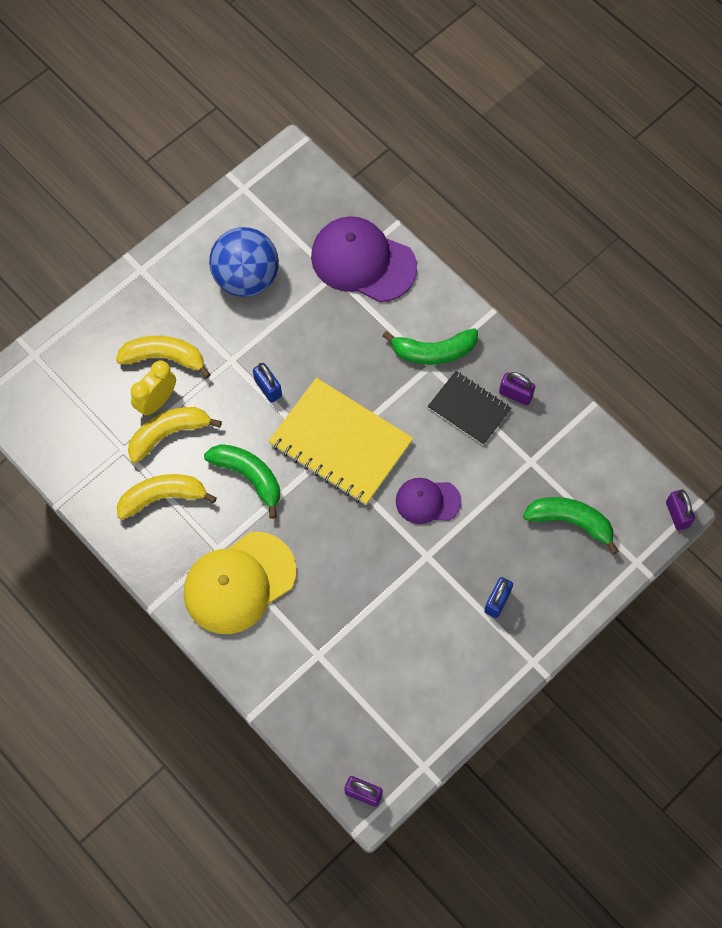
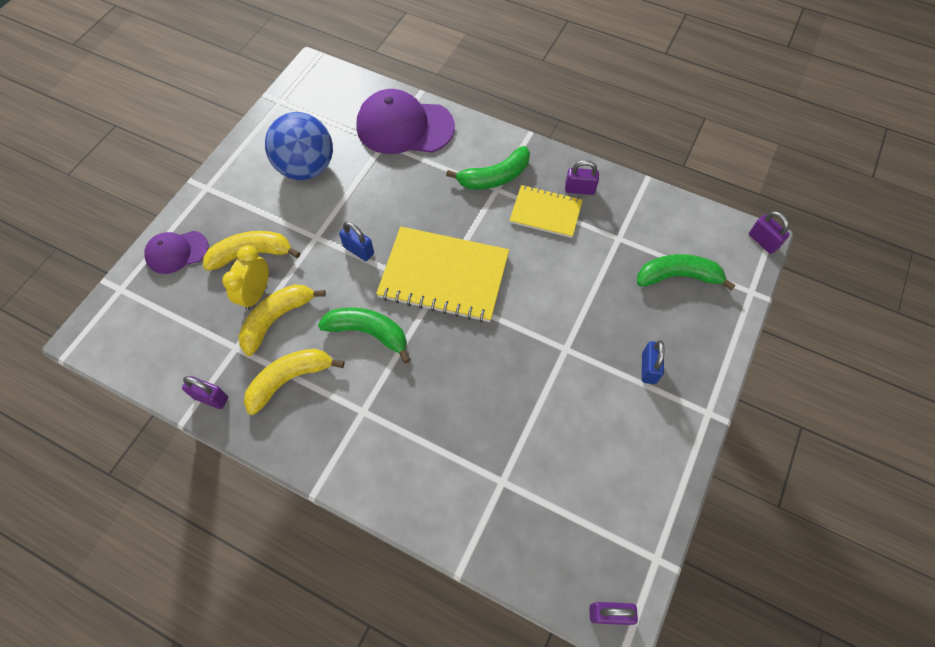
camera: 20 degrees left, 5 degrees down
yellow cap [184,532,296,634] -> none
purple cap [396,478,461,524] -> purple cap moved to [145,231,208,274]
black notebook [428,371,512,445] -> yellow notebook [510,185,583,238]
none -> purple padlock [182,376,228,409]

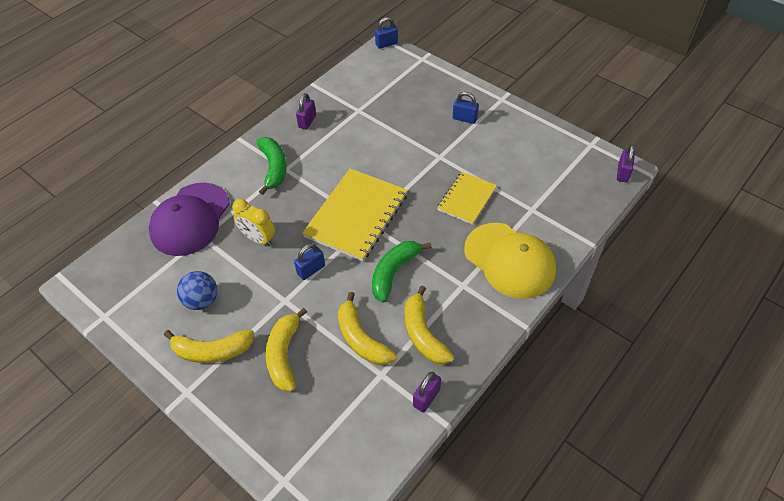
camera: 75 degrees left, 10 degrees down
purple cap [145,231,208,274] -> none
yellow clock [222,245,269,310] -> yellow clock moved to [232,199,275,246]
blue ball [265,112,333,180] -> blue ball [177,271,217,310], size x0.61
yellow notebook [510,185,583,238] -> yellow notebook moved to [437,172,497,225]
green banana [637,254,736,291] -> none
purple padlock [749,211,790,254] -> blue padlock [375,17,398,49]
none -> yellow banana [164,330,254,363]
none -> yellow cap [464,223,556,299]

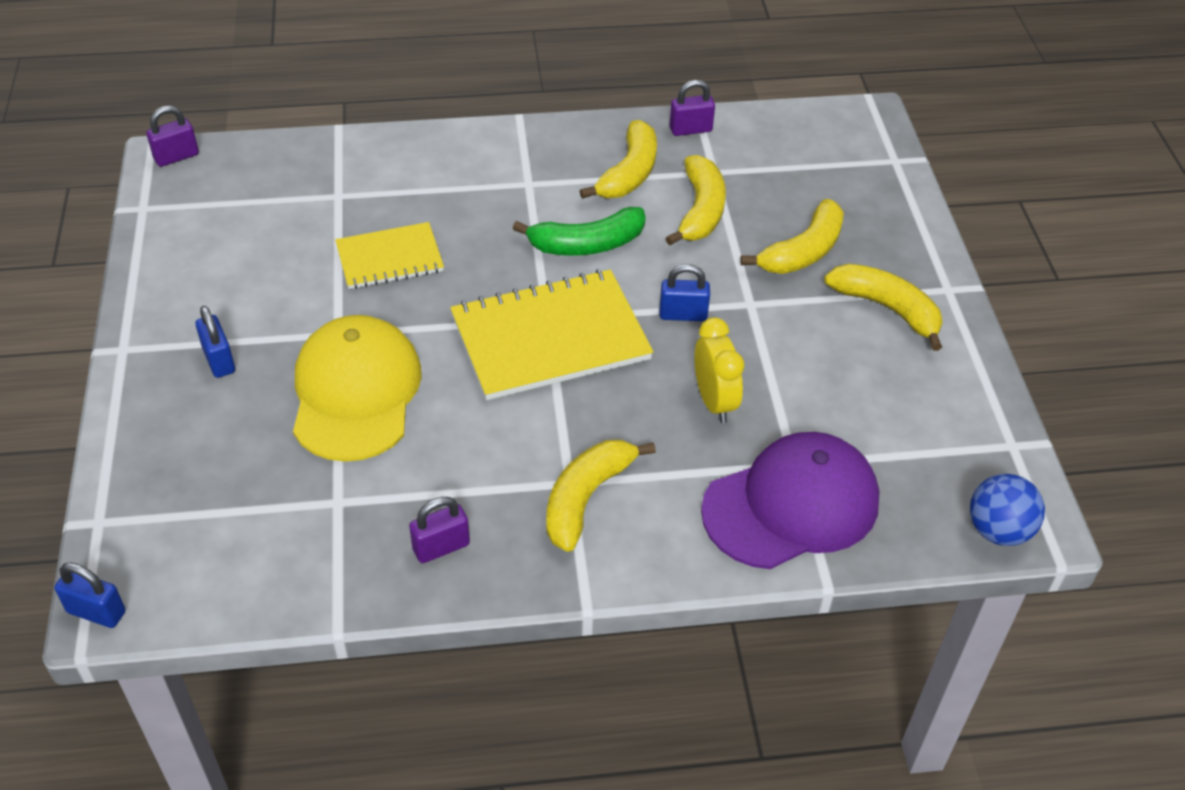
camera: 140 degrees left, 5 degrees down
blue ball [177,271,217,310] -> blue ball moved to [970,474,1045,546]
green banana [257,137,287,195] -> yellow banana [546,440,656,552]
yellow cap [464,223,556,299] -> yellow cap moved to [293,315,422,462]

